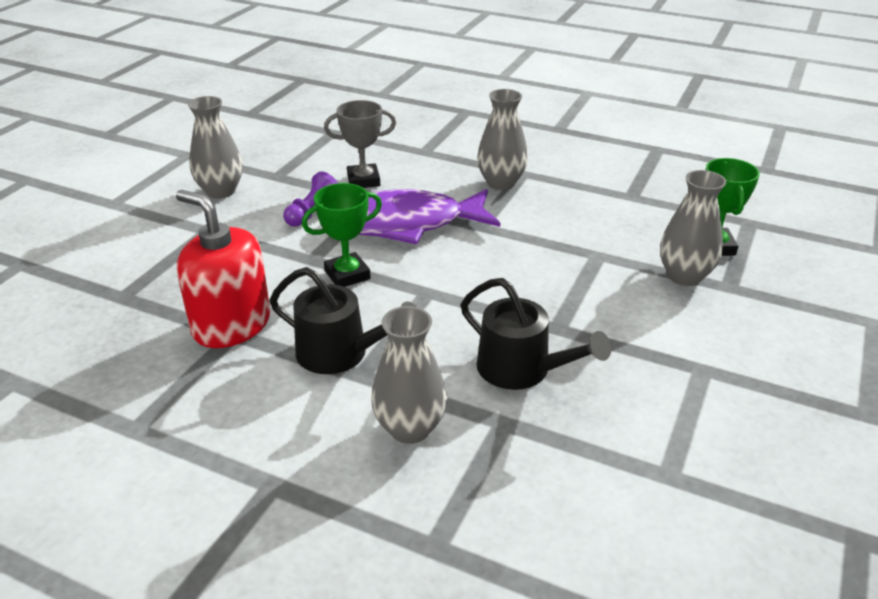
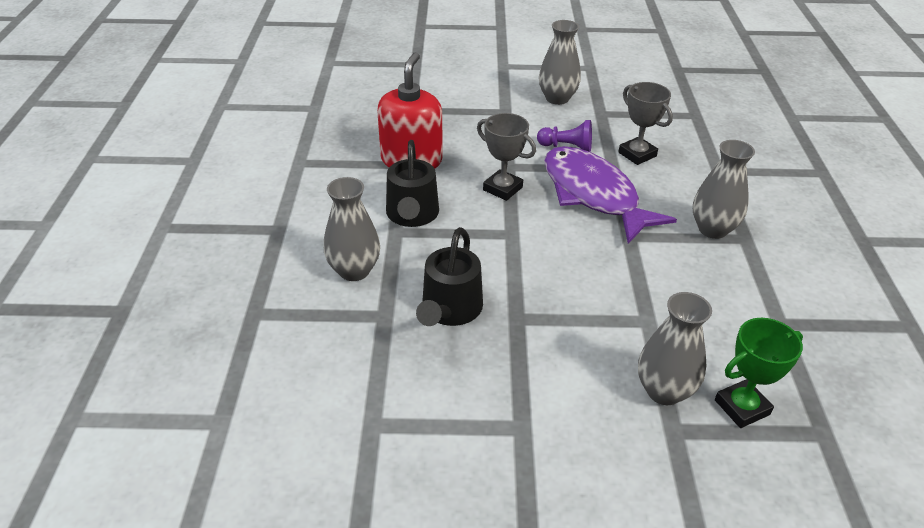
camera: 65 degrees right, 5 degrees up
green trophy [302,183,382,287] -> grey trophy [477,113,536,201]

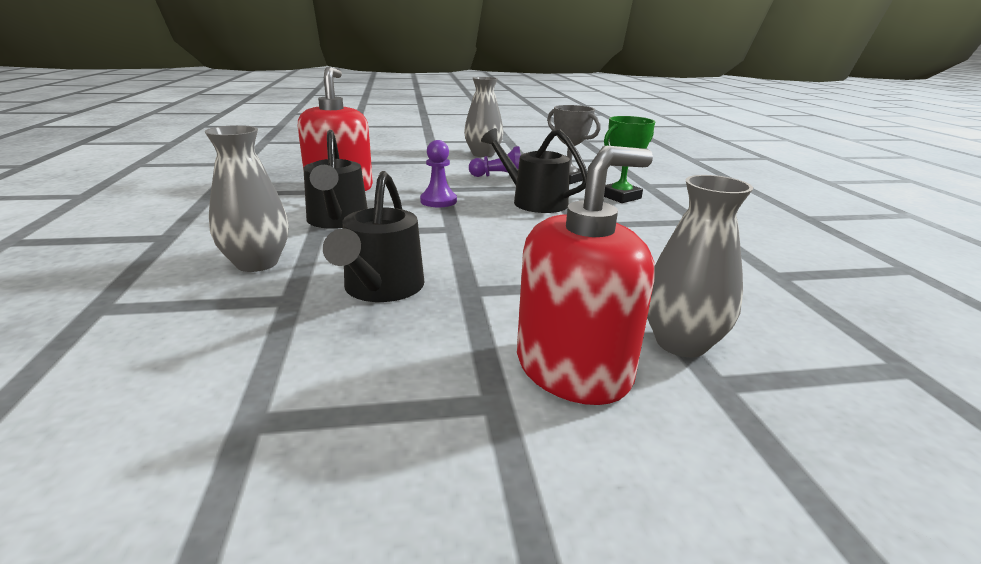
camera: 10 degrees left, 15 degrees down
grey trophy [477,113,536,201] -> purple pawn [420,140,457,207]
purple fish [544,146,677,244] -> black watering can [481,128,587,213]
grey vase [693,140,755,239] -> none
green trophy [715,318,803,428] -> green trophy moved to [604,116,655,203]
none -> red soap dispenser [517,146,655,405]

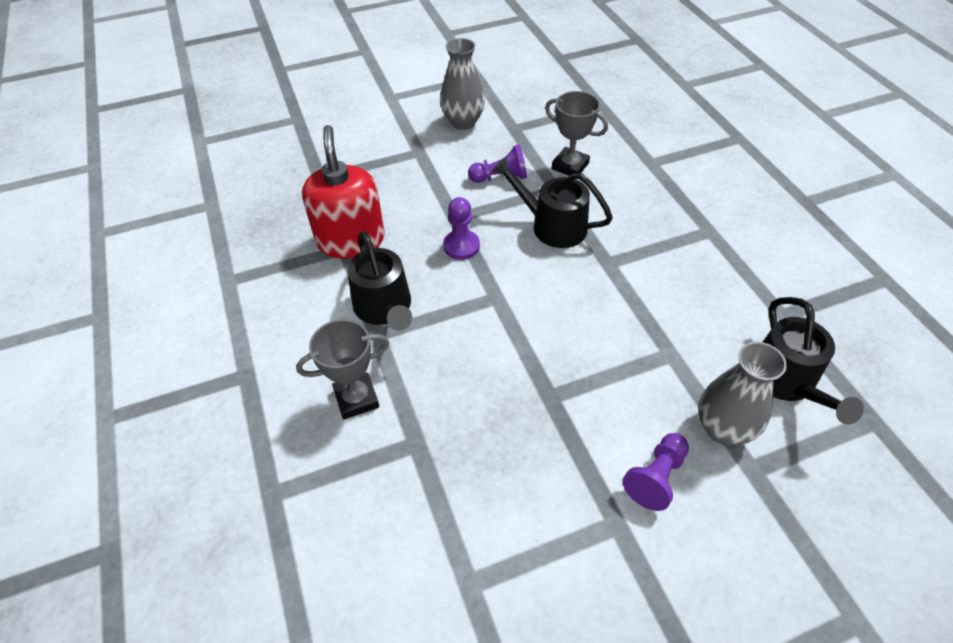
camera: 10 degrees left, 25 degrees up
grey vase [204,125,289,272] -> grey trophy [296,319,389,419]
black watering can [323,171,424,302] -> black watering can moved to [763,297,864,424]
red soap dispenser [517,146,655,405] -> purple pawn [623,433,689,511]
green trophy [604,116,655,203] -> none

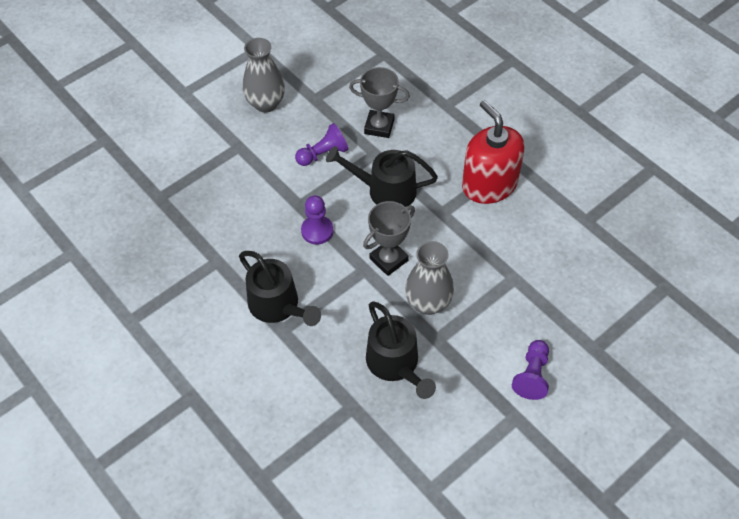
camera: 20 degrees left, 5 degrees up
grey trophy [296,319,389,419] -> grey trophy moved to [363,201,415,276]
red soap dispenser [302,125,385,259] -> red soap dispenser moved to [462,100,525,204]
grey vase [698,342,787,445] -> grey vase moved to [405,241,454,315]
black watering can [763,297,864,424] -> black watering can moved to [366,301,436,399]

